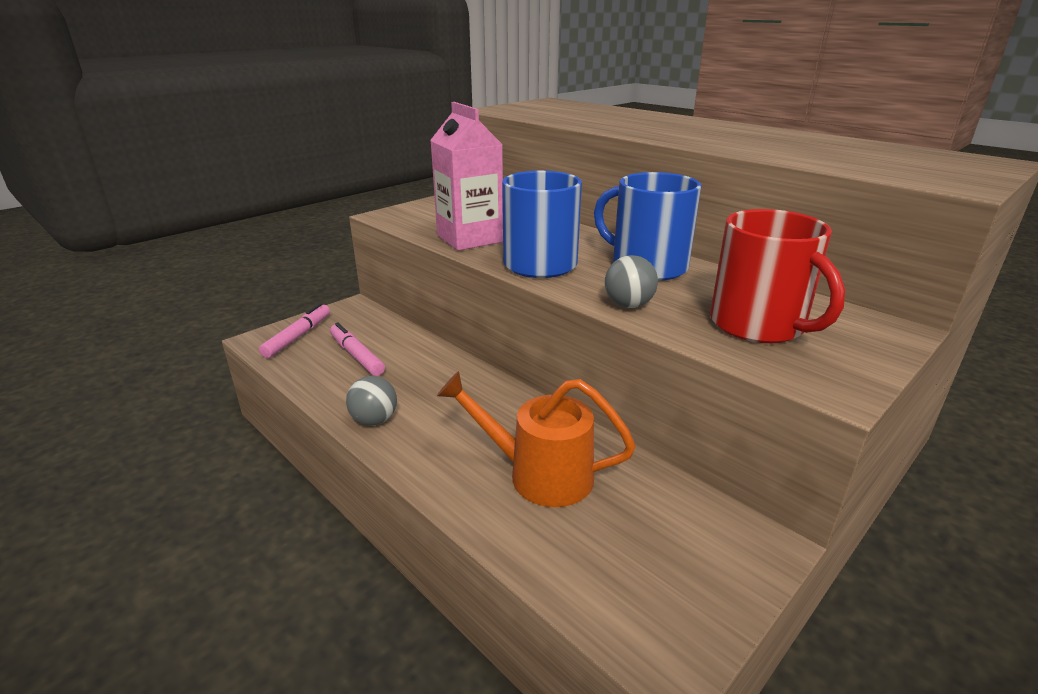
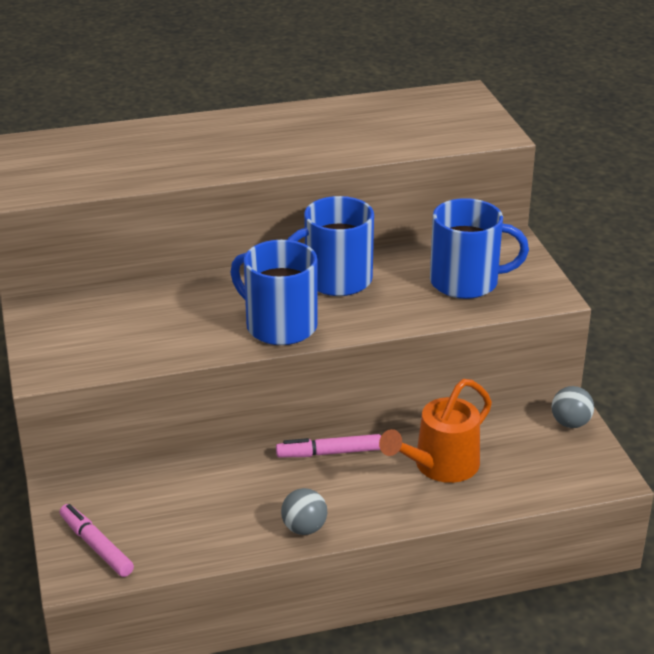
camera: 60 degrees left, 5 degrees up
pink marker [330,322,385,376] -> pink marker moved to [276,434,381,457]
pink carton [430,102,503,251] -> none
grey ball [605,255,658,308] -> grey ball moved to [552,386,594,428]
red mug [710,209,845,343] -> blue mug [430,198,529,299]

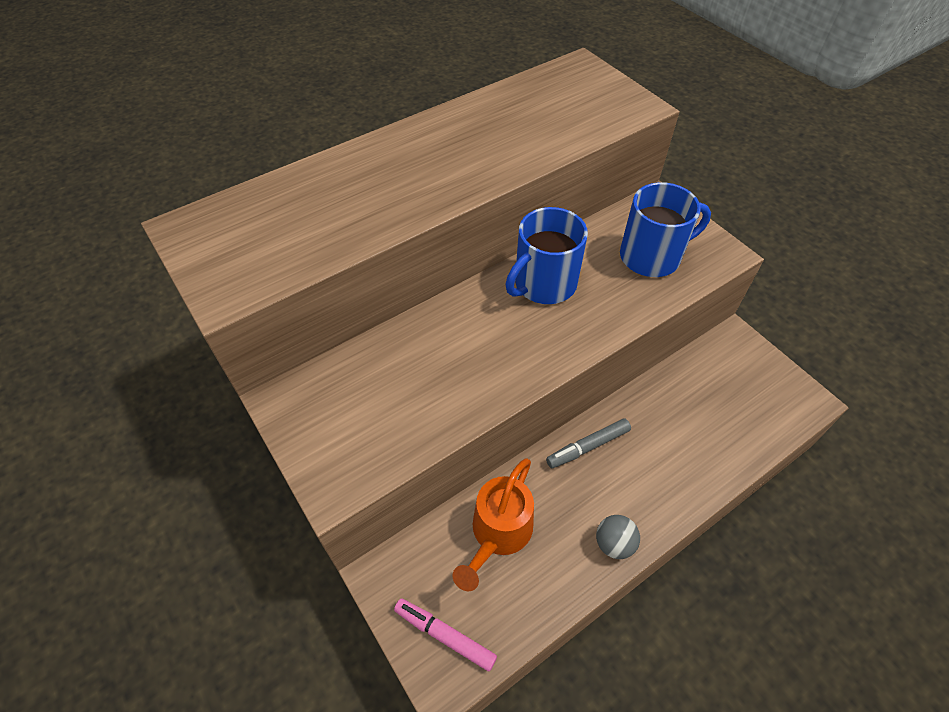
camera: 20 degrees left, 20 degrees up
blue mug [230,240,318,345] -> none
pink marker [276,434,381,457] -> grey marker [546,419,631,468]
orange watering can [379,379,492,483] -> orange watering can moved to [452,458,534,591]
grey ball [552,386,594,428] -> none

